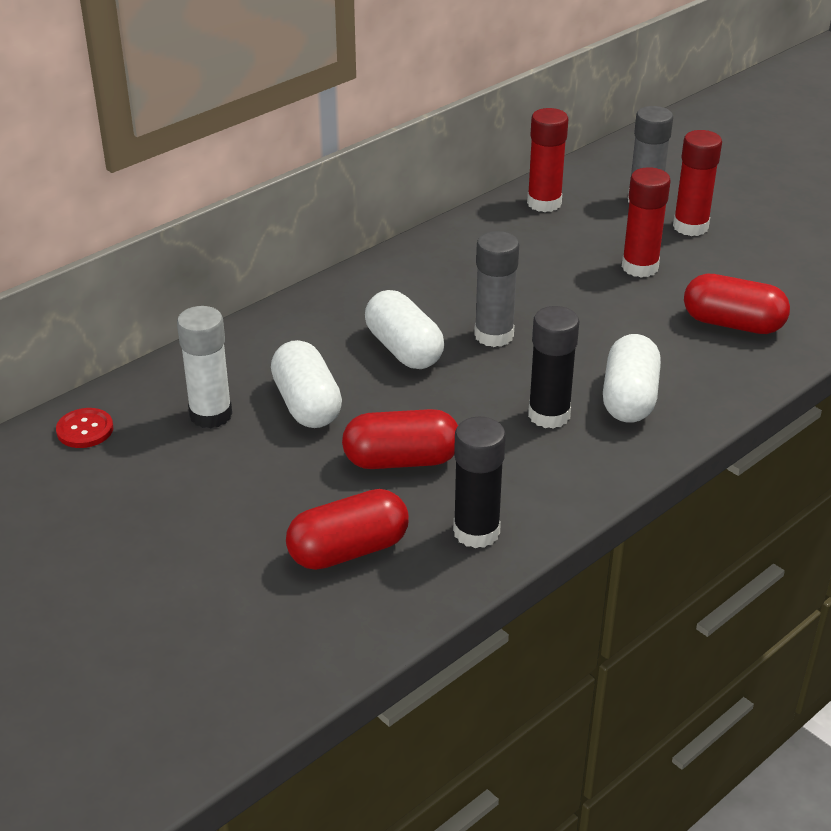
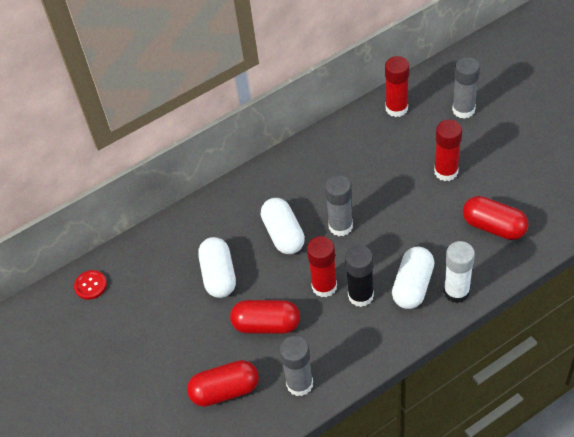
camera: 15 degrees right, 15 degrees up
white glue stick [177,306,232,428] -> white glue stick moved to [444,241,475,303]
black glue stick [453,417,506,548] -> grey glue stick [279,336,313,396]
red glue stick [673,130,722,236] -> red glue stick moved to [307,236,337,297]

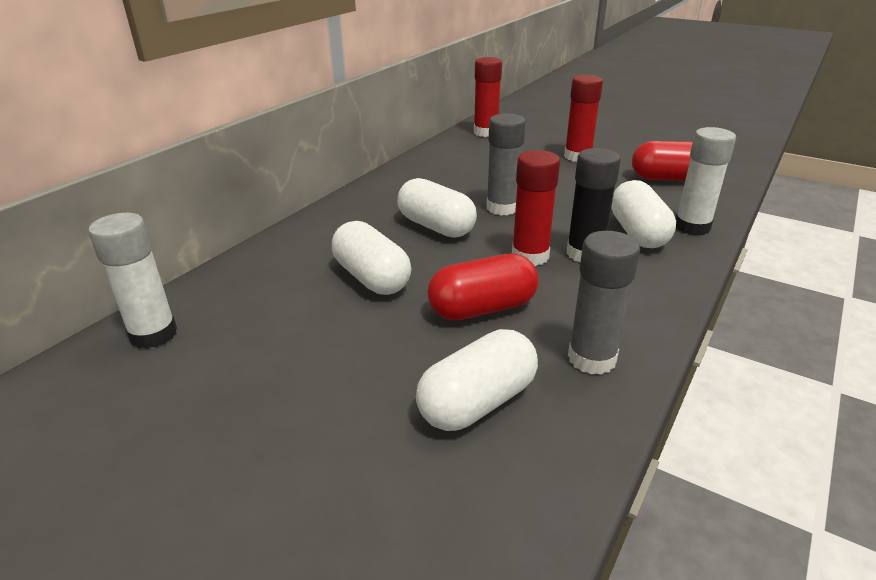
camera: 30 degrees left, 20 degrees down
red button [74,270,107,300] -> white glue stick [88,213,177,349]
red capsule [187,360,259,407] -> white capsule [416,329,538,431]
grey glue stick [452,57,480,119] -> none

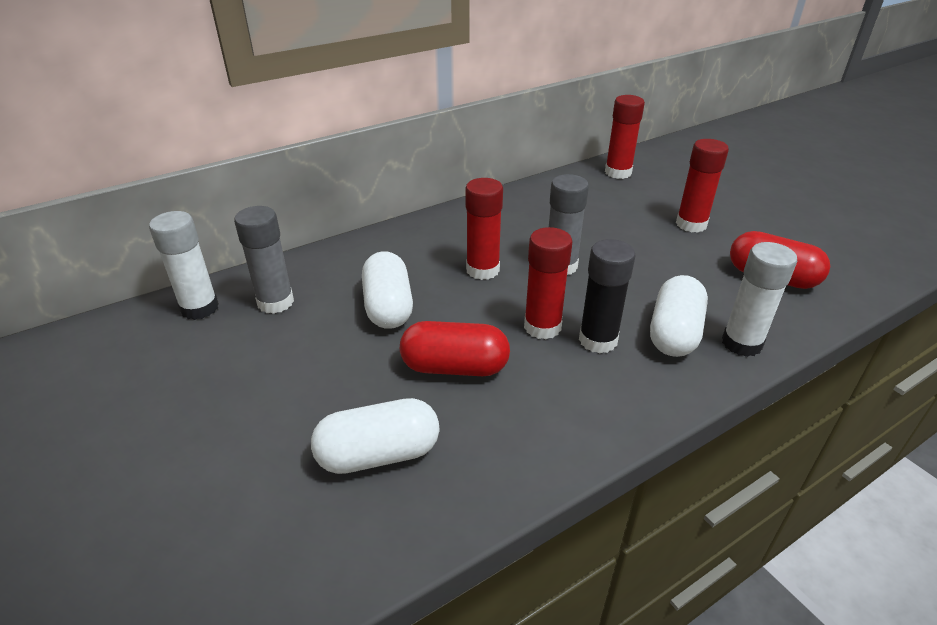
camera: 25 degrees right, 5 degrees up
white capsule [397,178,477,238] -> red glue stick [465,178,503,280]
grey glue stick [568,231,640,375] -> grey glue stick moved to [234,206,294,314]

